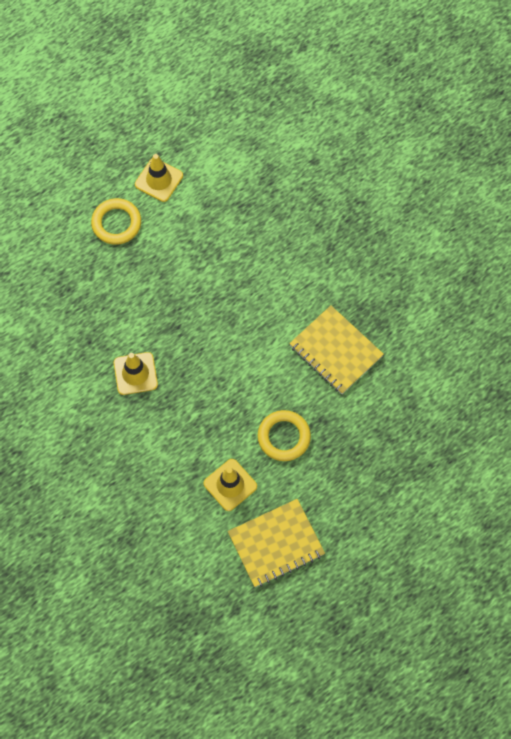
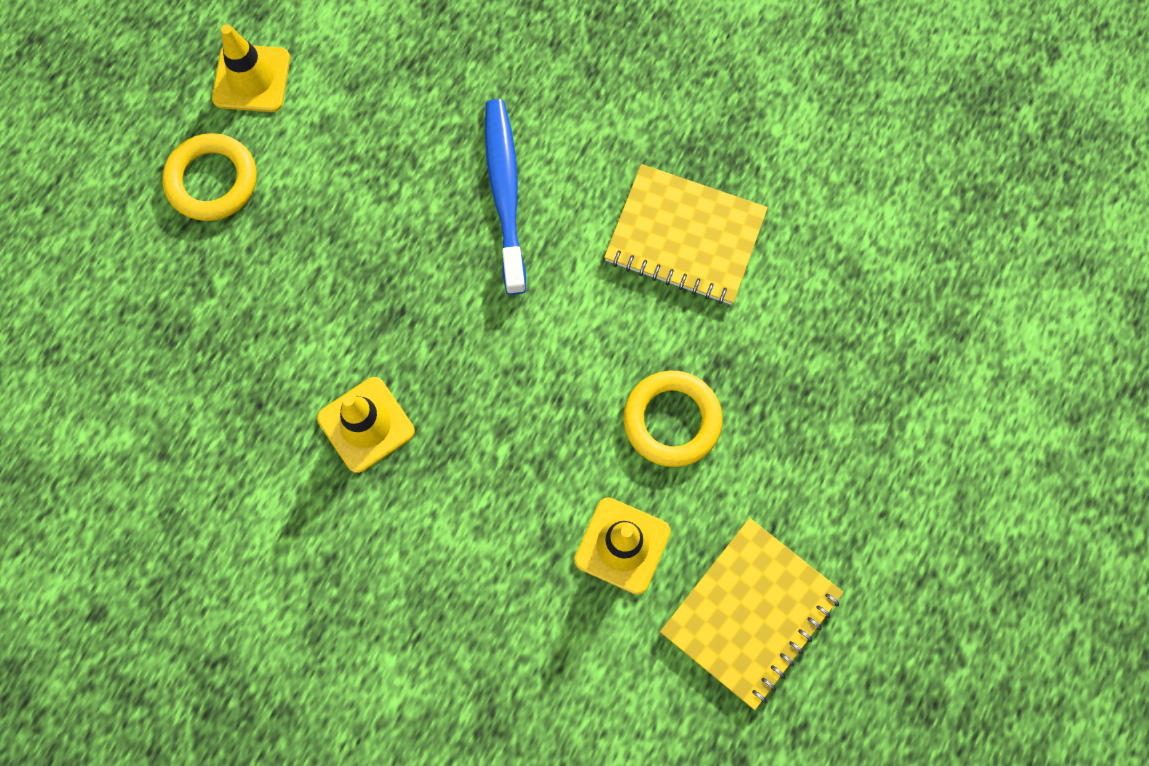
camera: 25 degrees left, 5 degrees up
none -> blue toothbrush [485,99,526,295]

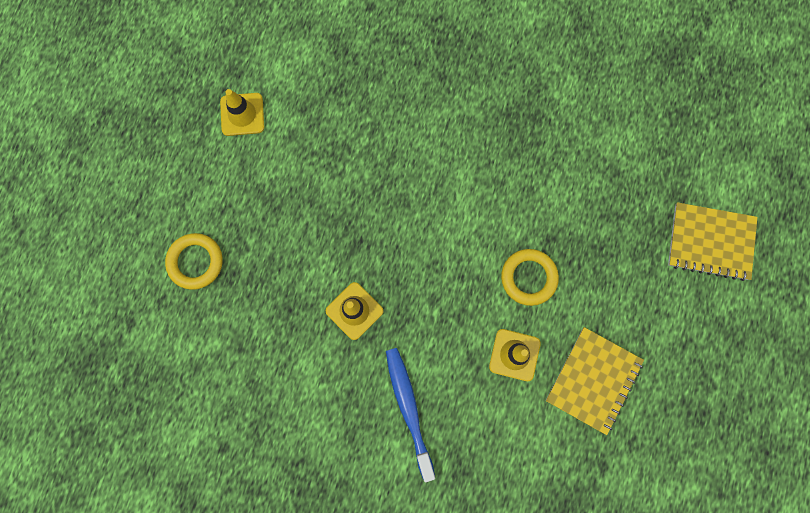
camera: 10 degrees left, 5 degrees up
yellow ring [162,133,257,221] -> yellow ring moved to [165,233,223,290]
blue toothbrush [485,99,526,295] -> blue toothbrush moved to [386,348,435,482]
yellow notebook [604,164,768,305] -> yellow notebook moved to [668,202,757,281]

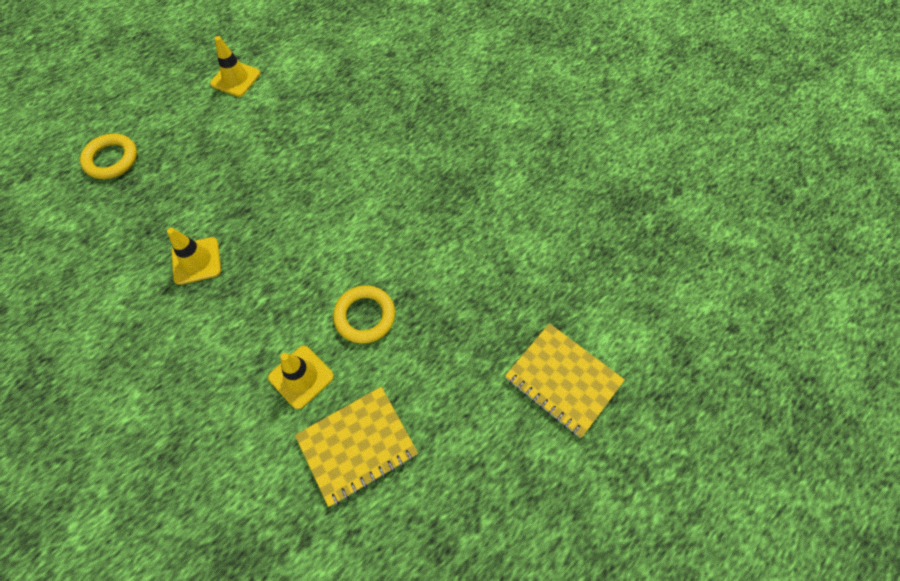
camera: 30 degrees right, 15 degrees down
blue toothbrush [386,348,435,482] -> none

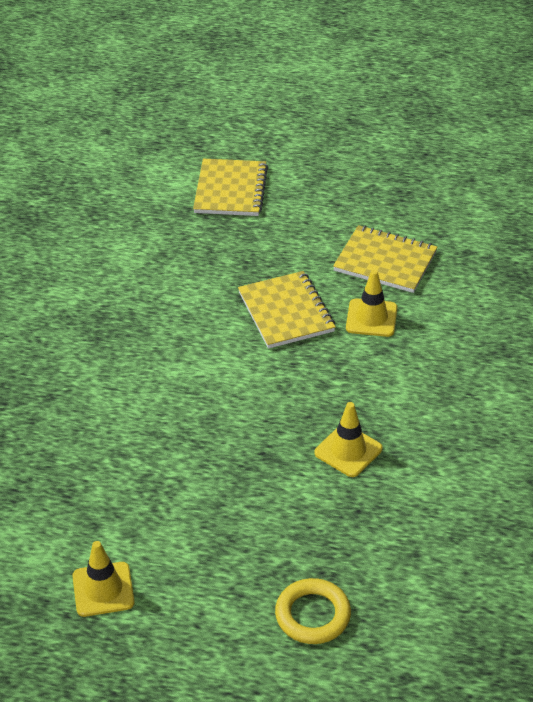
camera: 125 degrees left, 20 degrees down
yellow ring [333,285,395,344] -> yellow notebook [238,271,336,349]

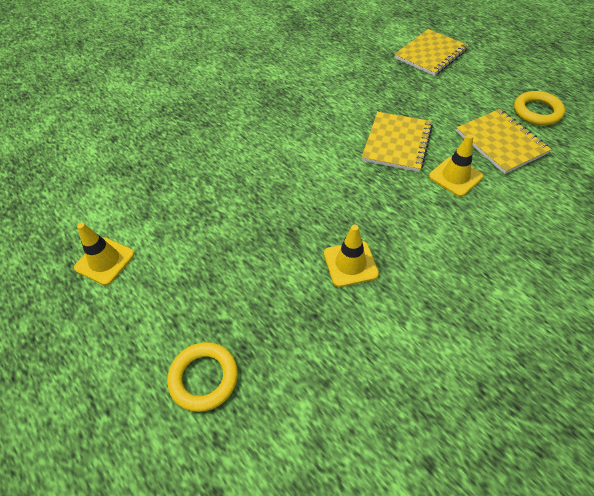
camera: 40 degrees right, 10 degrees up
none -> yellow ring [514,91,565,125]

